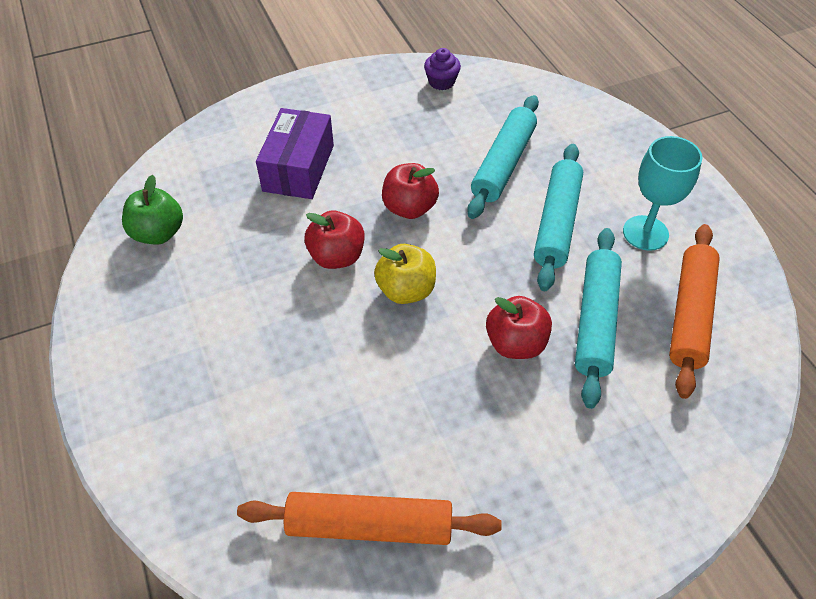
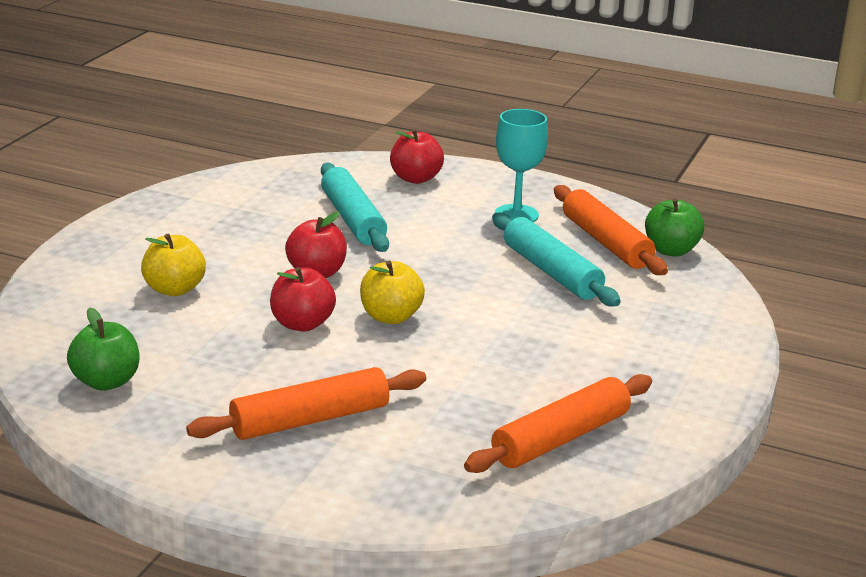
camera: 45 degrees left, 25 degrees down
purple box [256,108,334,199] -> yellow apple [141,234,206,296]
purple cupcake [424,48,461,90] -> none
red apple [486,296,552,359] -> red apple moved to [390,129,444,184]
turquoise rolling pin [534,144,583,291] -> none
none -> orange rolling pin [186,367,426,440]
none -> green apple [645,198,704,257]

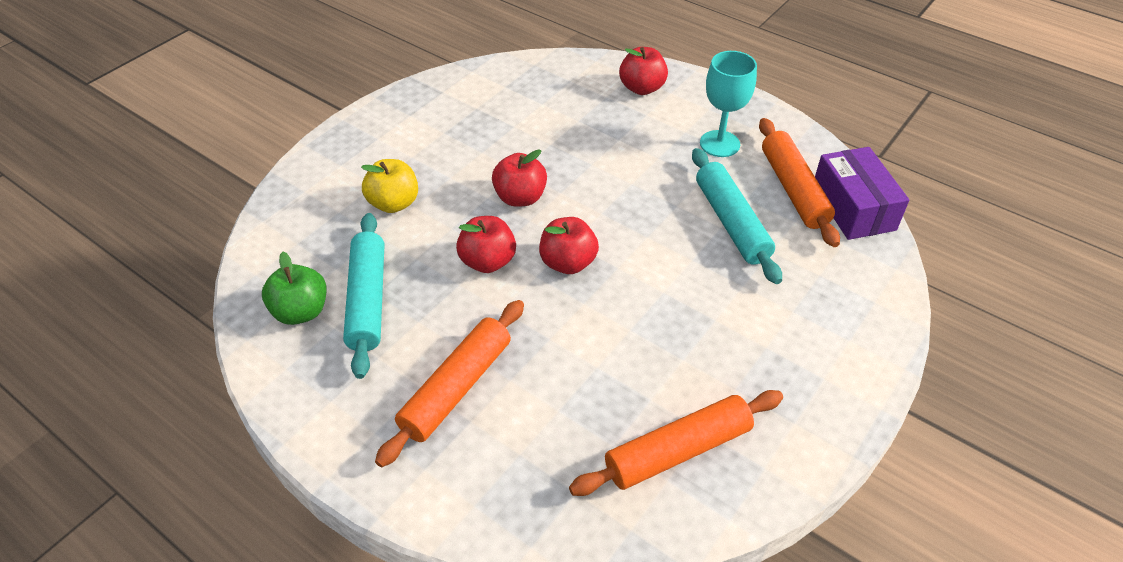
camera: 15 degrees right, 20 degrees up
orange rolling pin [186,367,426,440] -> orange rolling pin turned 45 degrees counterclockwise [375,300,524,467]
turquoise rolling pin [321,163,389,252] -> turquoise rolling pin moved to [343,213,384,379]
yellow apple [360,261,425,324] -> red apple [539,217,599,274]
green apple [645,198,704,257] -> purple box [815,147,909,240]

